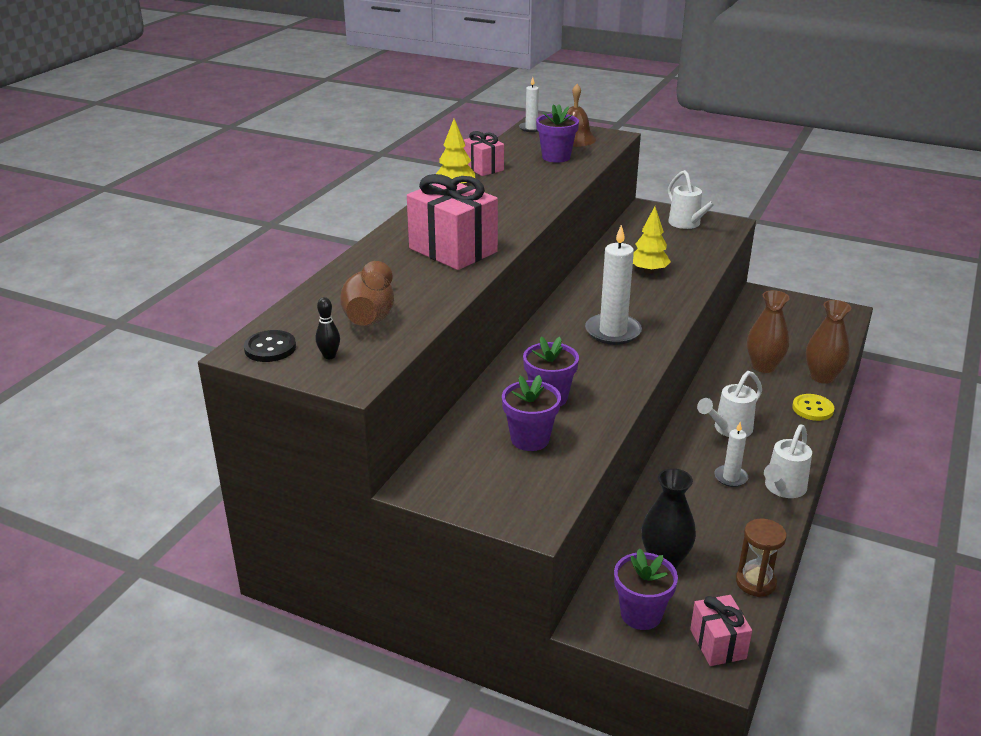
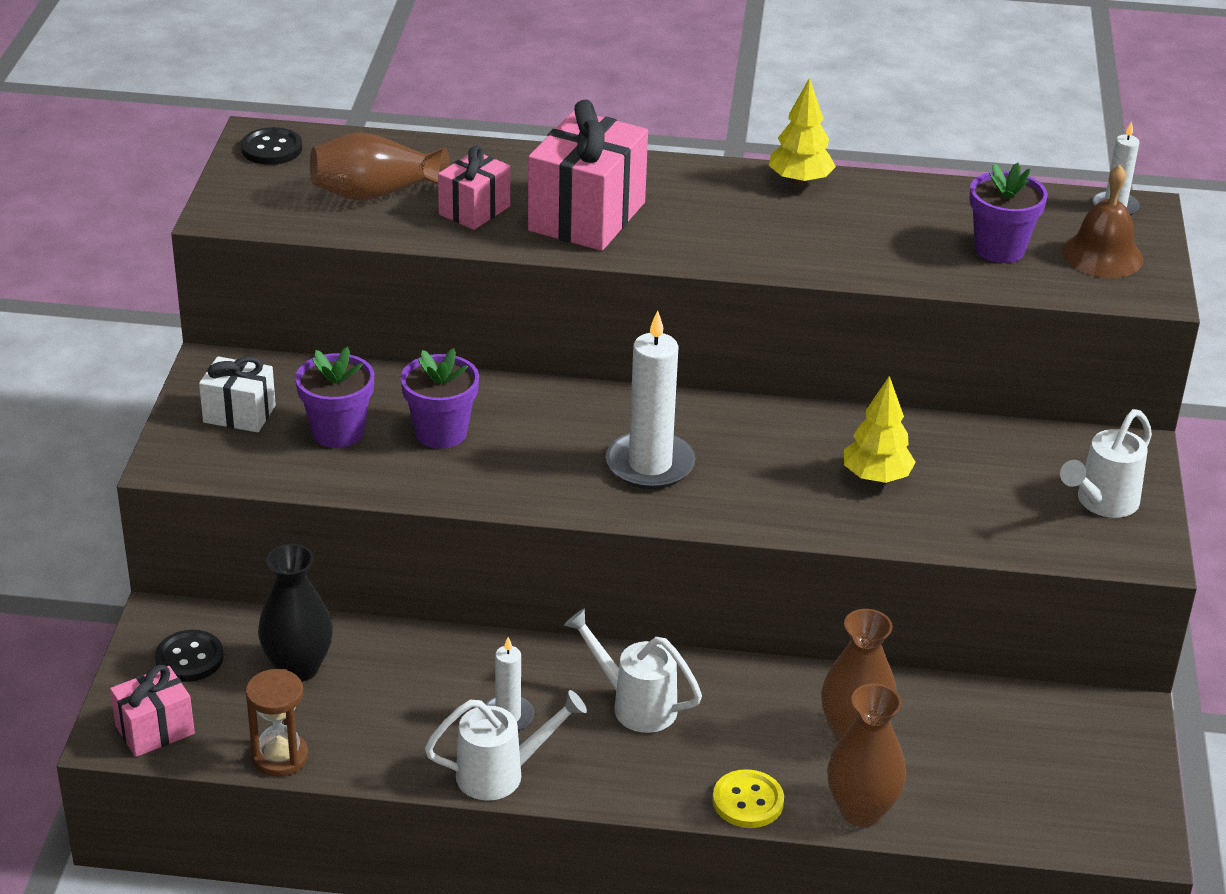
camera: 70 degrees right, 5 degrees up
black bowling pin [316,297,340,359] -> none
pink gift [463,131,504,176] -> pink gift moved to [438,146,510,230]
purple flower pot [614,548,678,630] -> black button [155,630,224,682]
white watering can [764,425,812,498] -> white watering can turned 150 degrees clockwise [425,690,587,801]
none -> white gift [199,356,276,432]

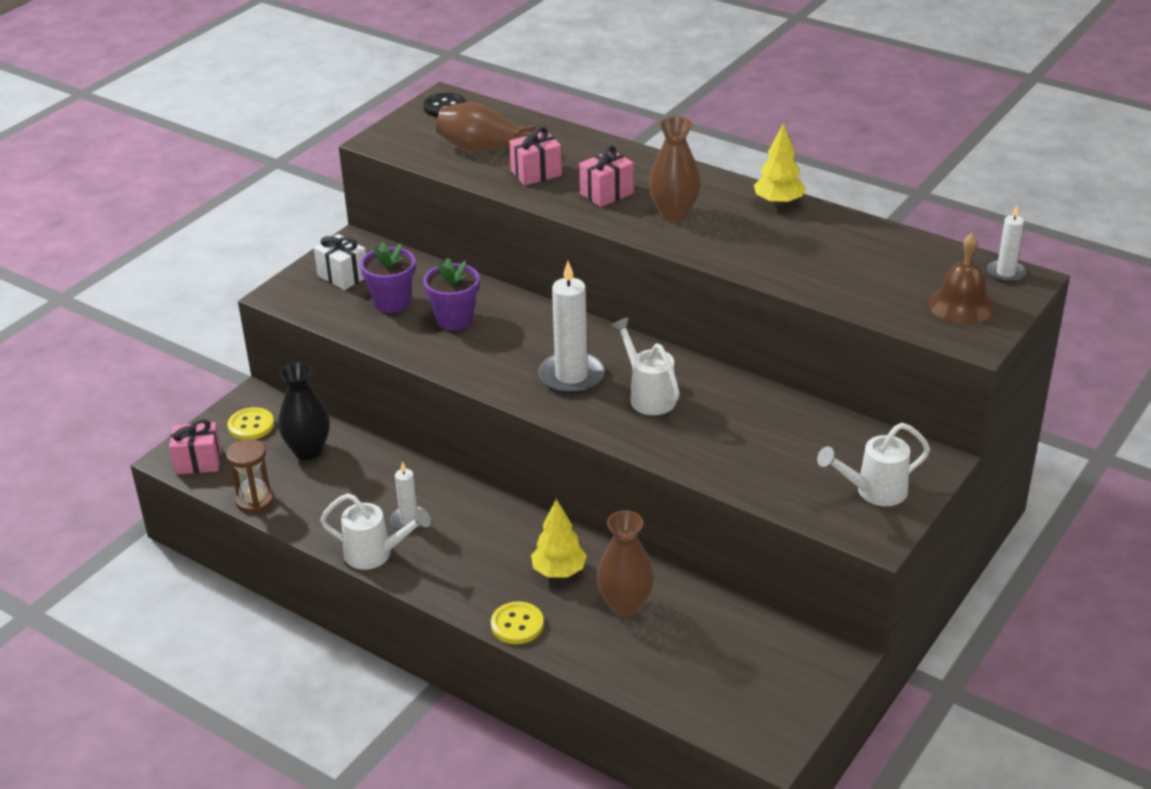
camera: 30 degrees right, 0 degrees up
black button [155,630,224,682] -> yellow button [228,407,274,440]
pink gift [528,99,648,251] -> pink gift [579,146,634,207], size x0.56
white watering can [564,609,702,733] -> white watering can moved to [611,317,680,415]
brown vase [827,683,906,827] -> brown vase moved to [649,116,701,222]
yellow tree [844,376,916,483] -> yellow tree moved to [531,499,587,578]
purple flower pot [969,163,1048,263] -> none

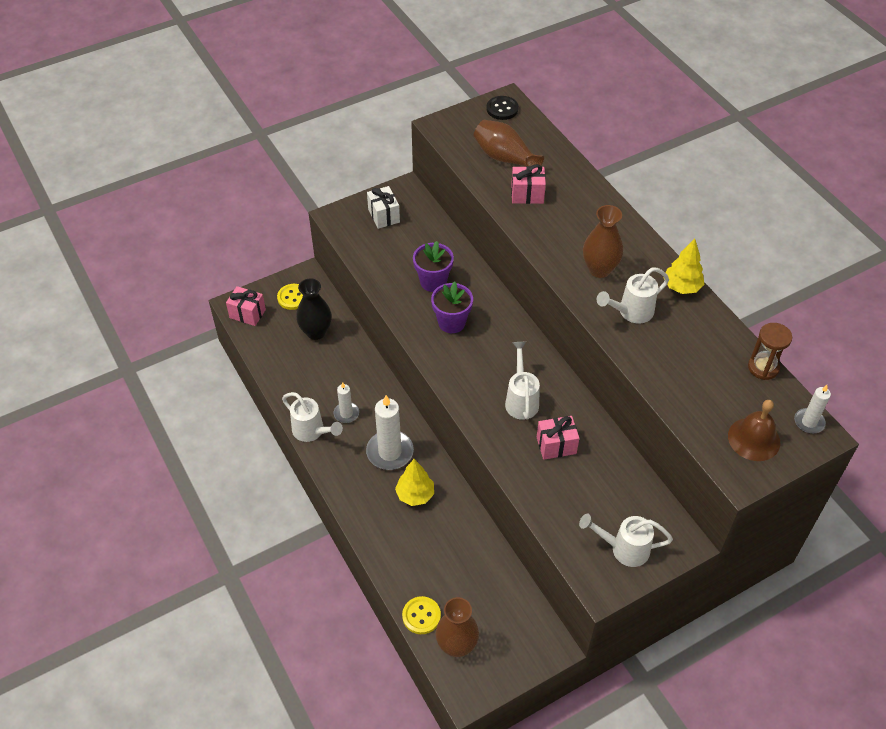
camera: 25 degrees right, 15 degrees up
brown hourglass [226,439,274,513] -> brown hourglass moved to [748,323,792,380]
purple flower pot [360,242,415,313] -> purple flower pot moved to [431,281,473,333]
yellow button [491,602,544,644] -> yellow button moved to [402,596,441,634]
white candle [538,261,605,394] -> white candle moved to [366,395,414,470]
pink gift [579,146,634,207] -> pink gift moved to [537,416,579,460]
brown vase [597,510,654,617] -> brown vase moved to [436,597,479,657]
none -> white watering can [597,267,669,323]

